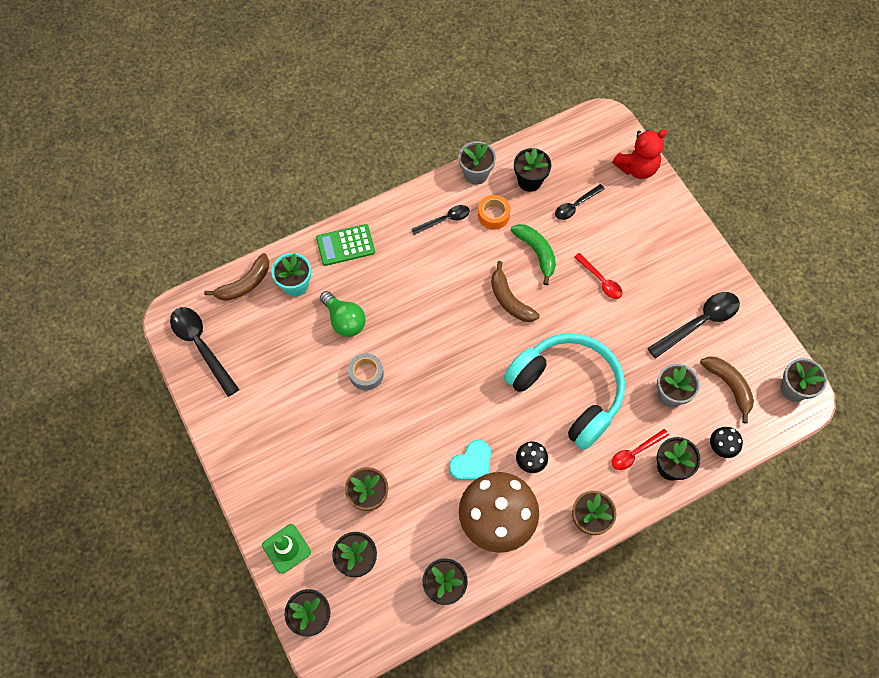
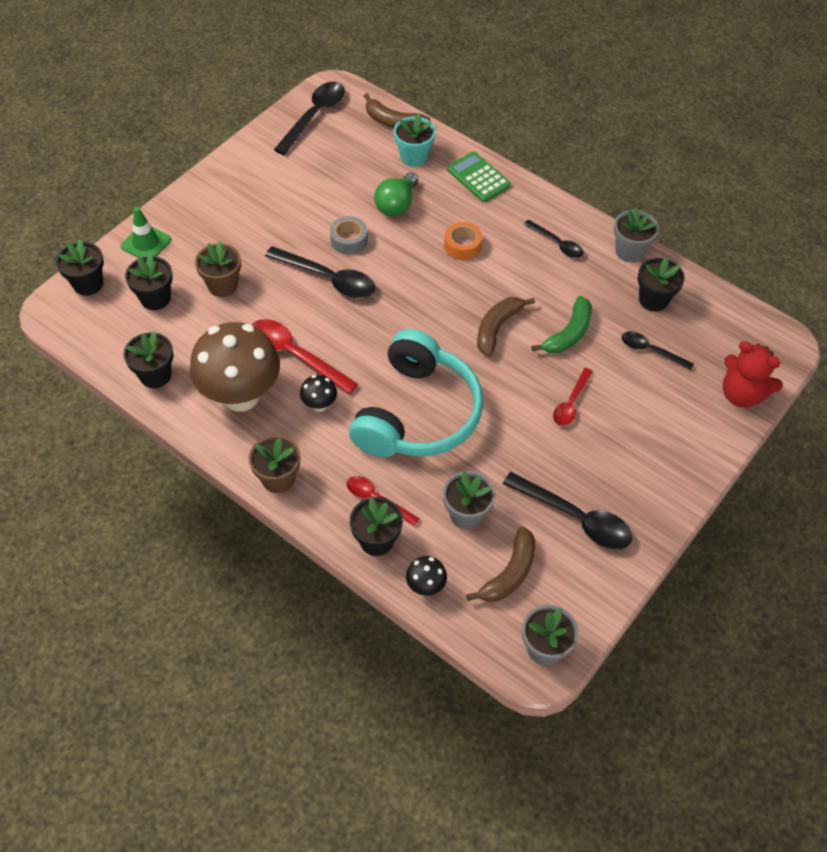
camera: 65 degrees right, 10 degrees down
turquoise heart [449,440,491,480] -> red spoon [252,319,358,395]
orange tape [478,195,511,230] -> orange tape moved to [444,222,482,260]
none -> black spoon [265,246,375,298]

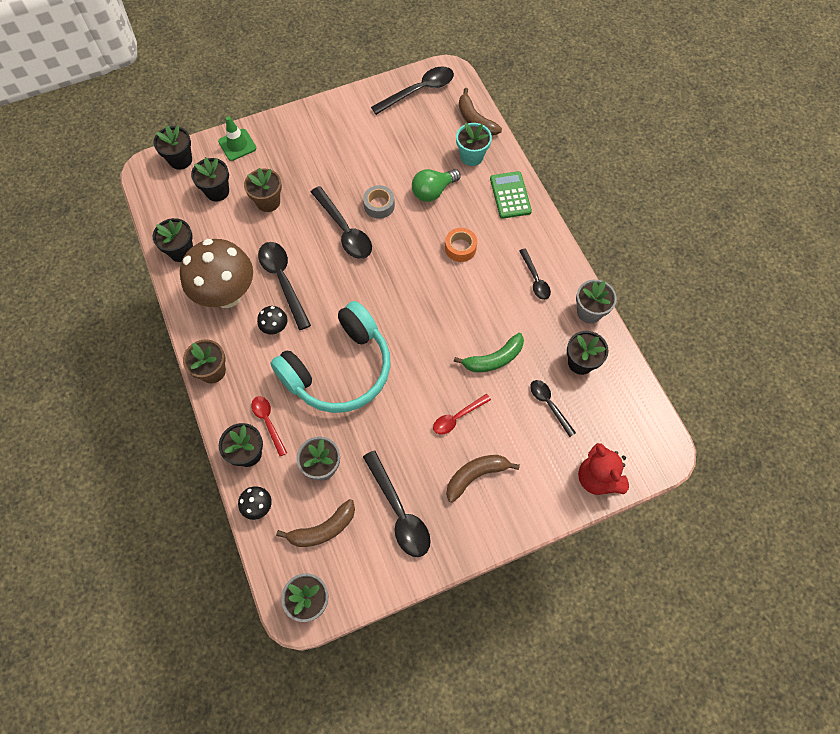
camera: 30 degrees right, 10 degrees up
red spoon [252,319,358,395] -> black spoon [258,242,311,330]
brown banana [477,297,535,357] -> brown banana moved to [446,455,520,502]

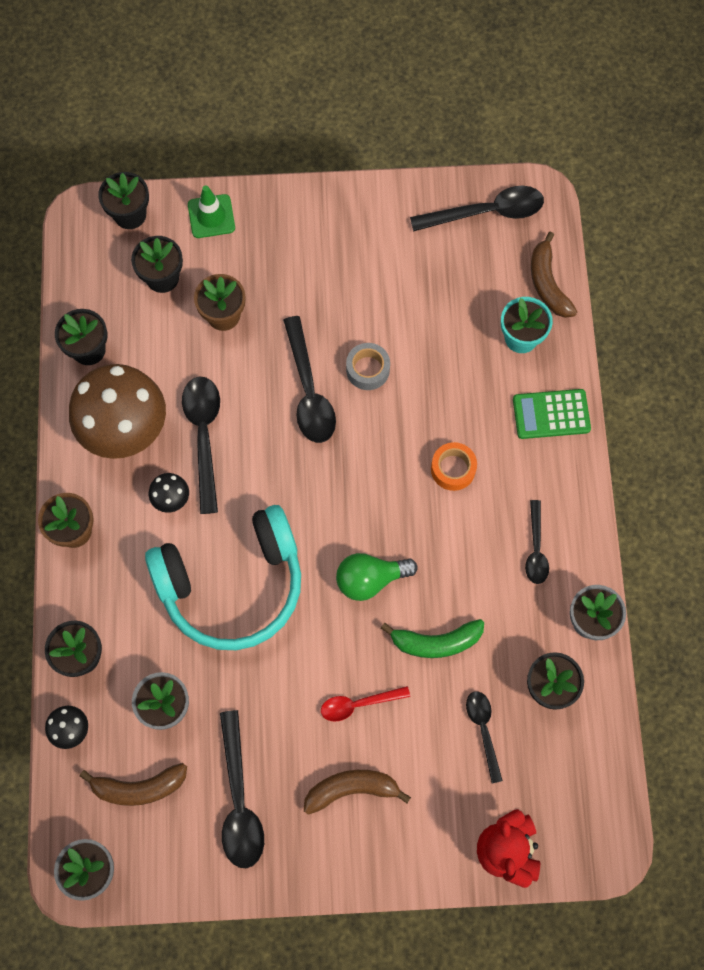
camera: 20 degrees right, 5 degrees up
red spoon [251,396,287,456] -> none
green light bulb [412,169,461,202] -> green light bulb moved to [336,553,418,601]
green calculator [490,171,532,219] -> green calculator turned 105 degrees counterclockwise [513,389,591,439]

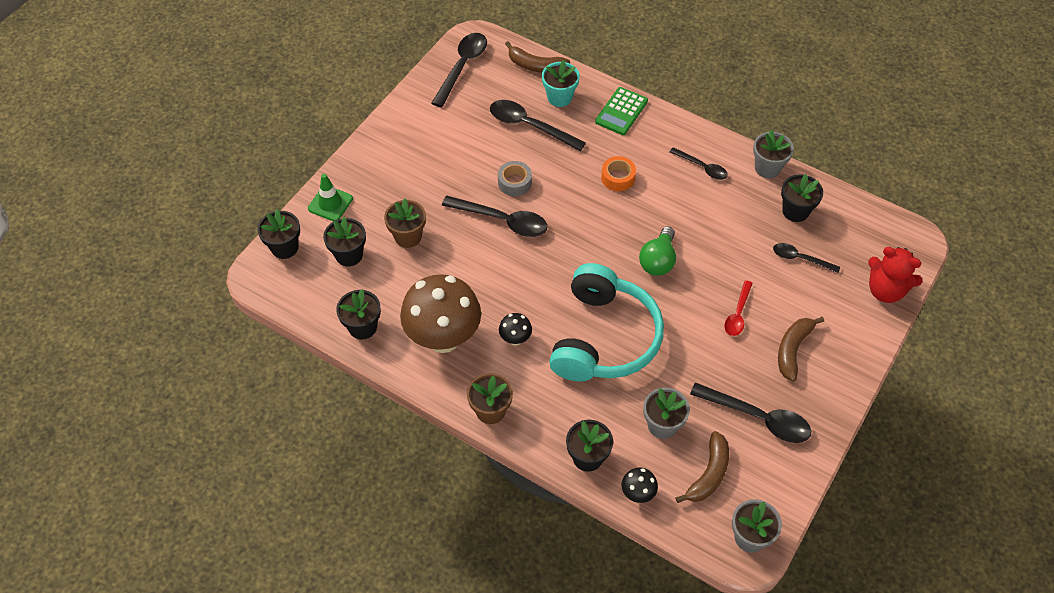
camera: 55 degrees left, 15 degrees down
black spoon [182,376,220,514] -> black spoon moved to [490,100,586,151]
green banana [381,619,484,658] -> none

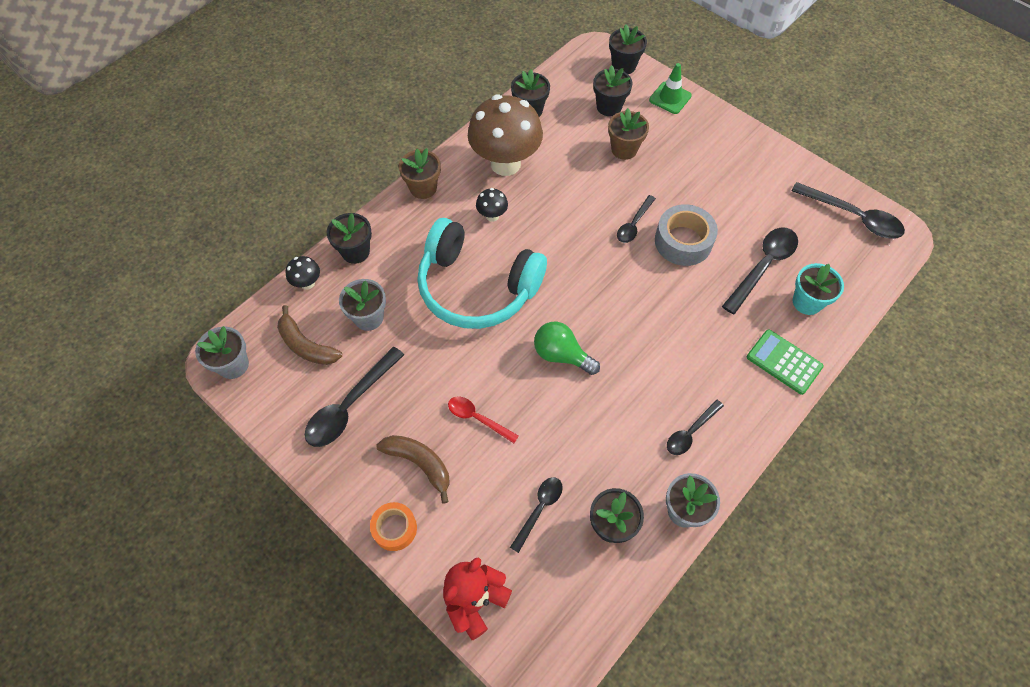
camera: 100 degrees right, 5 degrees up
black spoon [442,196,548,237] -> black spoon [617,195,656,243], size x0.60
grey tape [498,161,532,196] -> grey tape [655,204,718,266], size x1.58
brown banana [505,41,570,73] -> none
orange tape [601,156,636,191] -> orange tape moved to [370,502,417,551]

